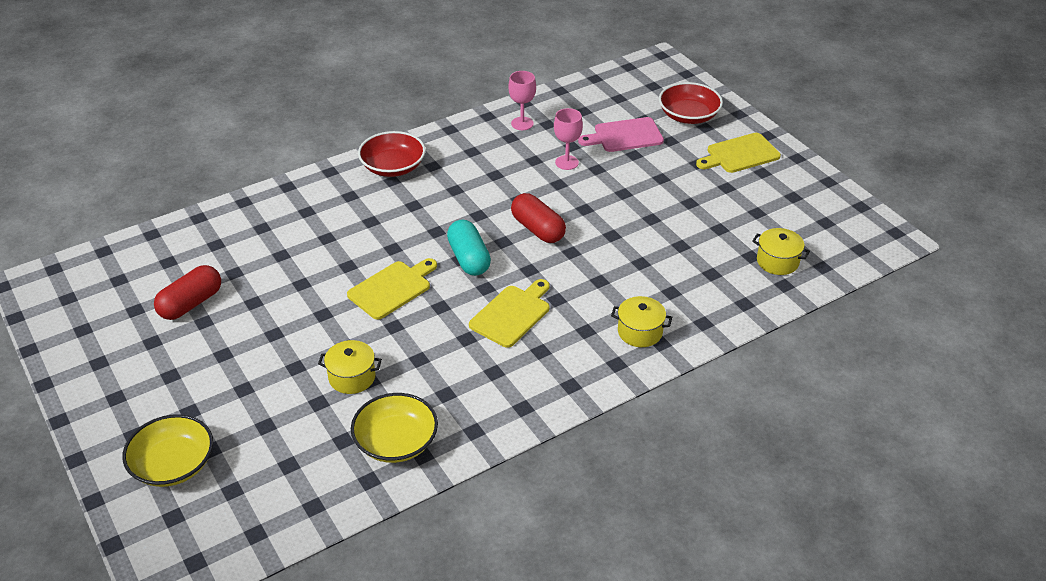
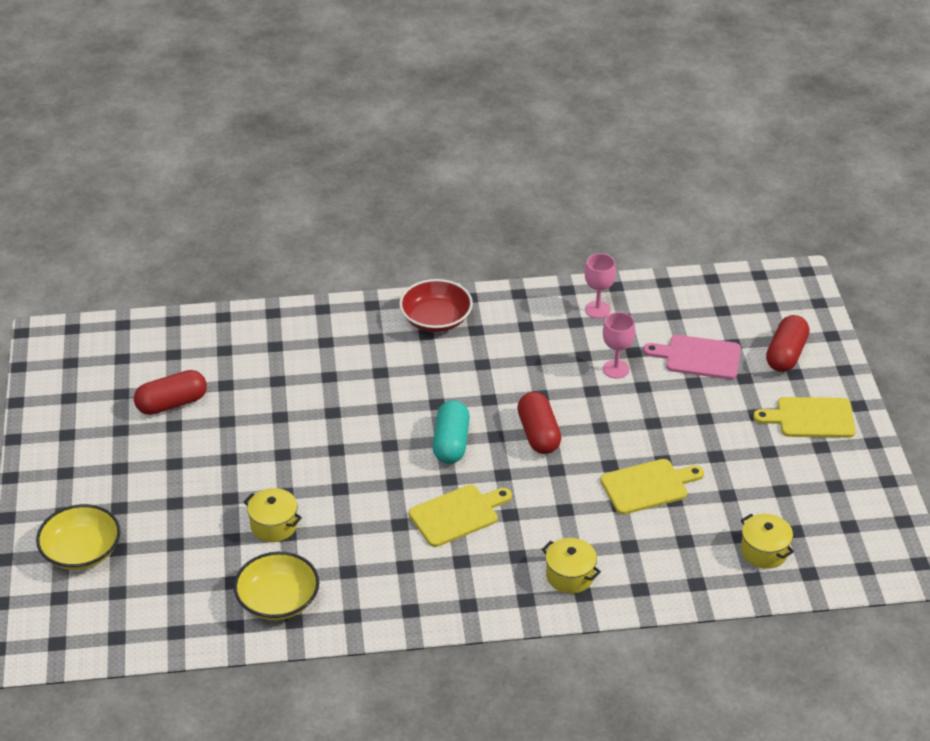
camera: 25 degrees right, 0 degrees up
yellow cutting board [347,258,437,320] -> yellow cutting board moved to [600,459,704,515]
red bowl [659,82,723,124] -> red capsule [766,315,810,372]

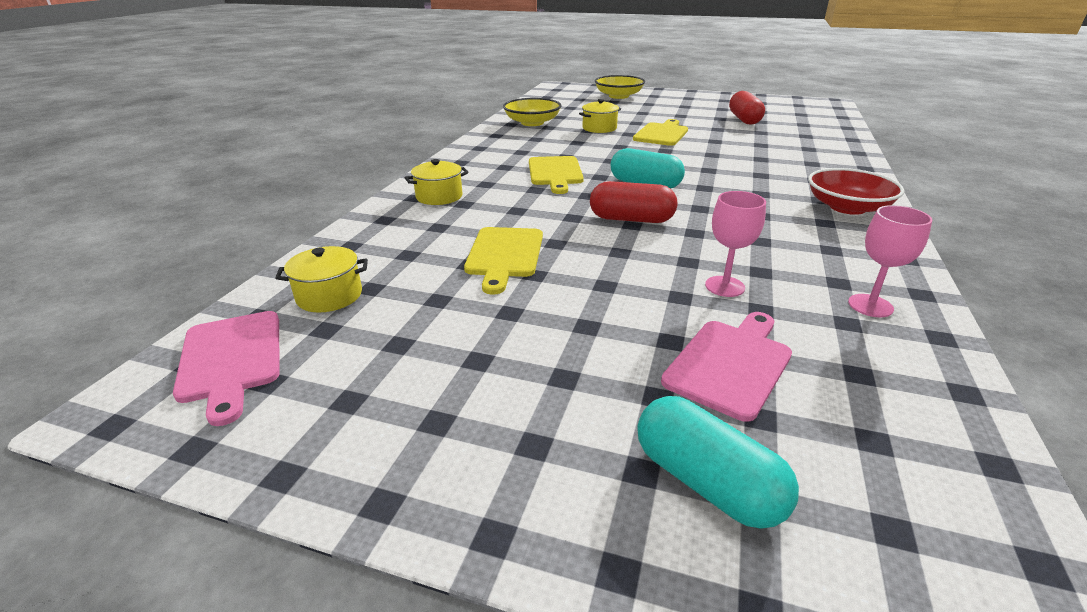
camera: 115 degrees right, 10 degrees down
yellow cutting board [753,397,856,438] -> yellow cutting board moved to [633,119,688,146]
red capsule [766,315,810,372] -> turquoise capsule [637,396,799,529]
none -> pink cutting board [173,311,280,426]

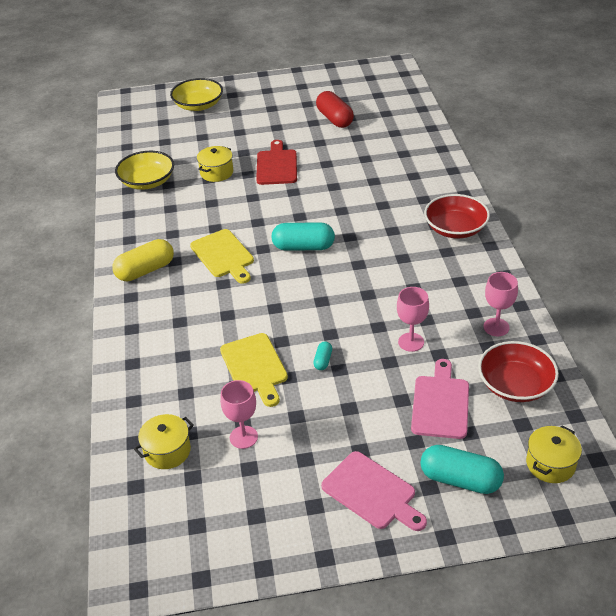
camera: 25 degrees left, 10 degrees up
pink cutting board [173,311,280,426] -> pink cutting board moved to [321,451,427,531]
yellow pot [405,159,469,205] -> yellow pot moved to [526,426,582,483]
red capsule [590,181,678,223] -> none
yellow cutting board [633,119,688,146] -> red cutting board [256,140,297,185]
none -> yellow capsule [112,239,174,281]
none -> pink goblet [220,380,258,449]
none -> turquoise capsule [313,342,332,370]
none -> red bowl [478,341,559,402]

